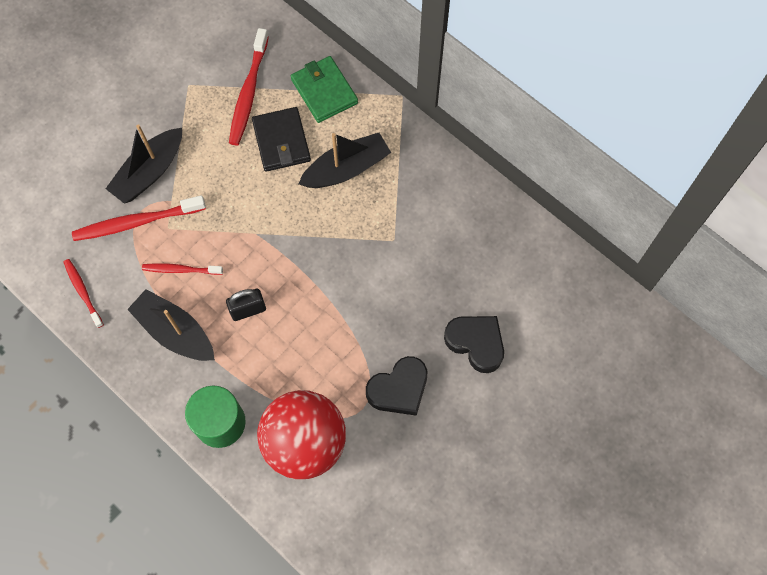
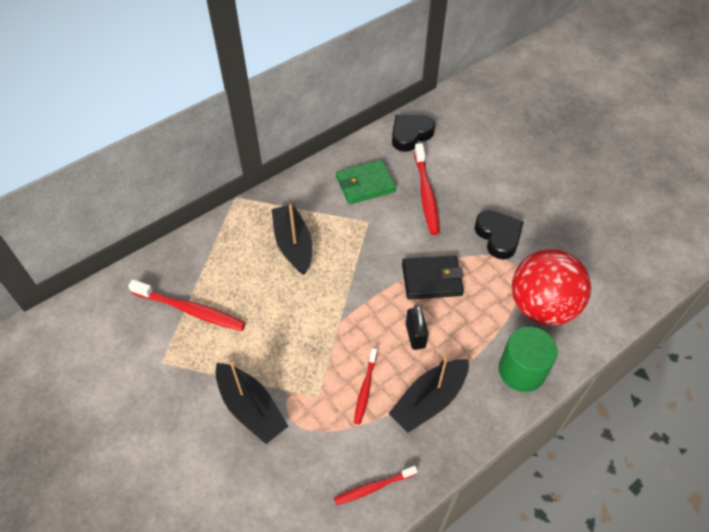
camera: 80 degrees left, 15 degrees down
red toothbrush [72,195,206,241] -> red toothbrush moved to [414,143,440,235]
black wallet [252,107,311,172] -> black wallet moved to [402,255,464,299]
green wallet [291,56,358,123] -> green wallet moved to [336,160,396,204]
black heart [444,316,504,373] -> black heart moved to [392,115,435,152]

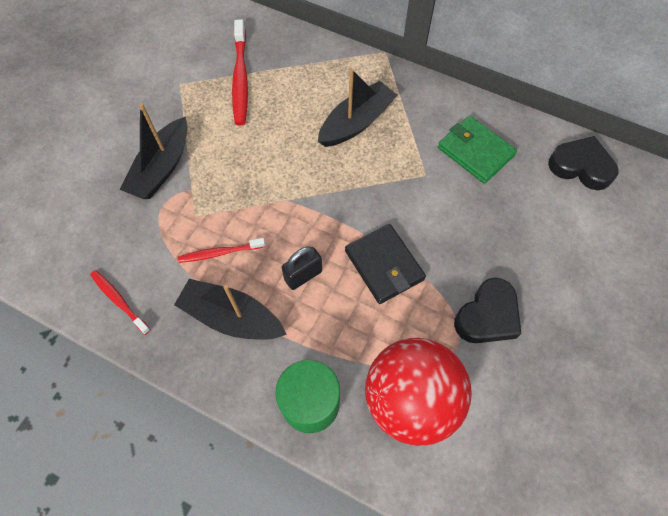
camera: 65 degrees right, 10 degrees up
red toothbrush [414,143,440,235] -> none

